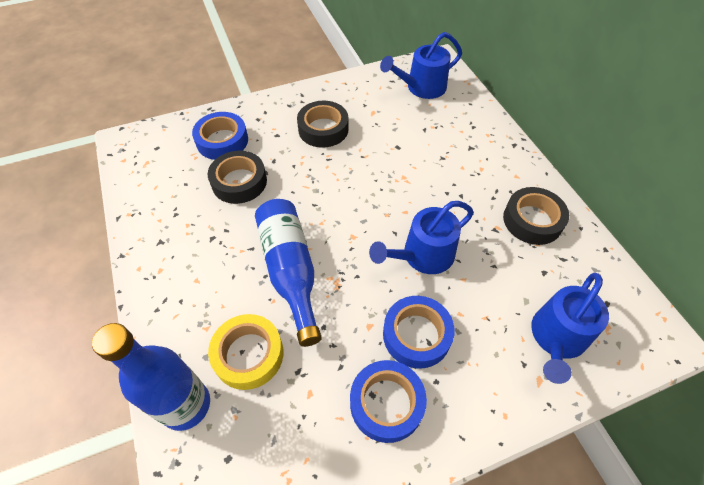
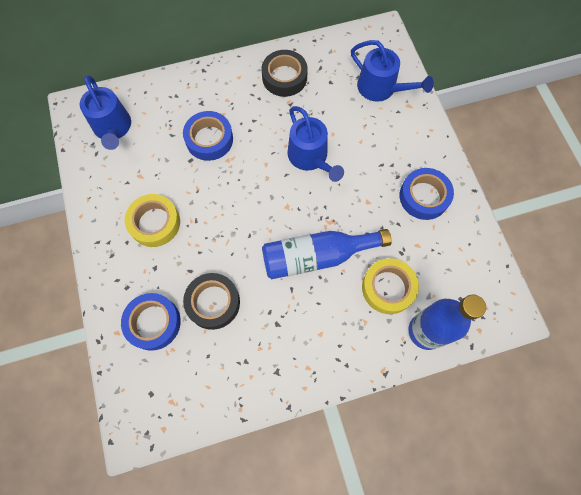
camera: 85 degrees left, 15 degrees up
black tape [297,101,349,148] -> yellow tape [125,194,180,247]
blue tape [383,296,455,369] -> blue tape moved to [183,111,233,161]

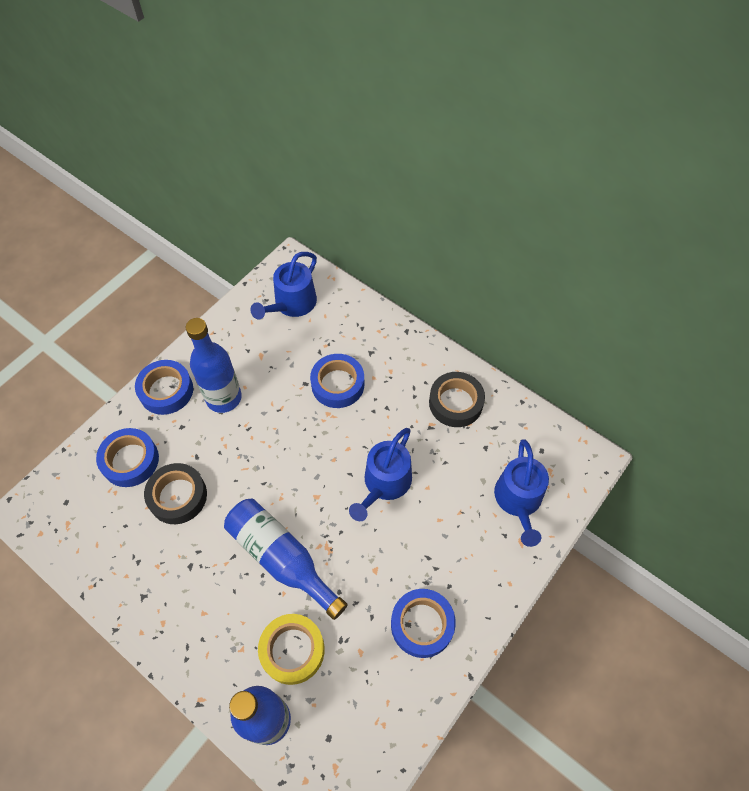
camera: 55 degrees right, 10 degrees down
yellow tape [125,194,180,247] -> blue bottle [186,318,242,413]
none -> blue tape [135,360,193,415]

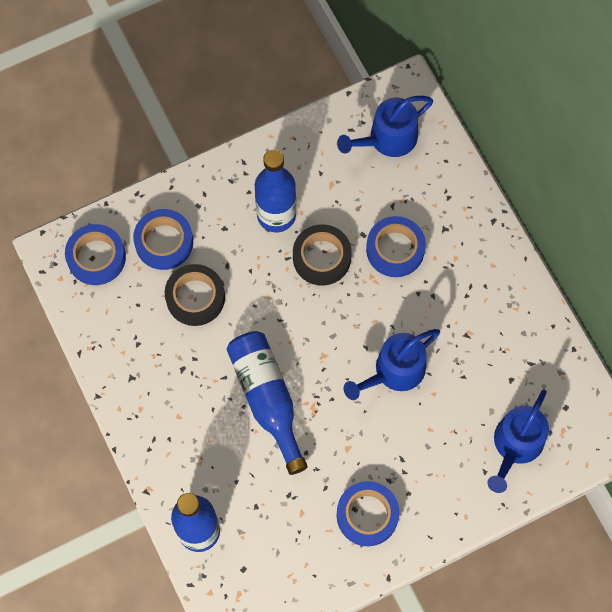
camera: 25 degrees right, 10 degrees up
blue tape [135,360,193,415] -> blue tape moved to [65,224,126,285]
yellow tape [258,614,325,685] -> none
black tape [429,372,485,427] -> black tape moved to [293,224,352,286]

